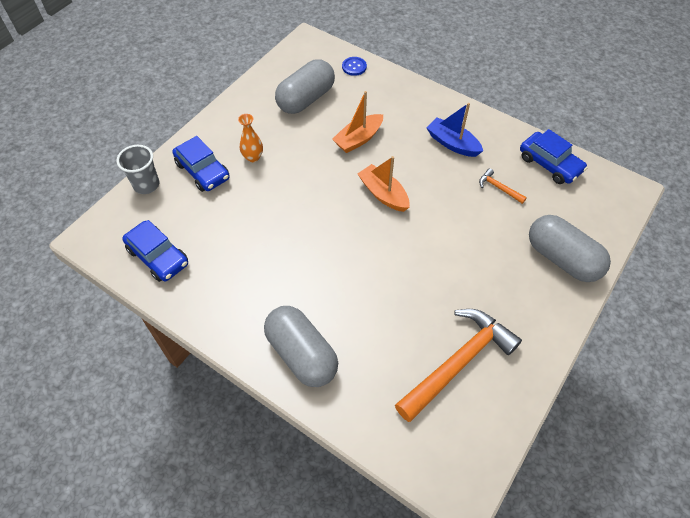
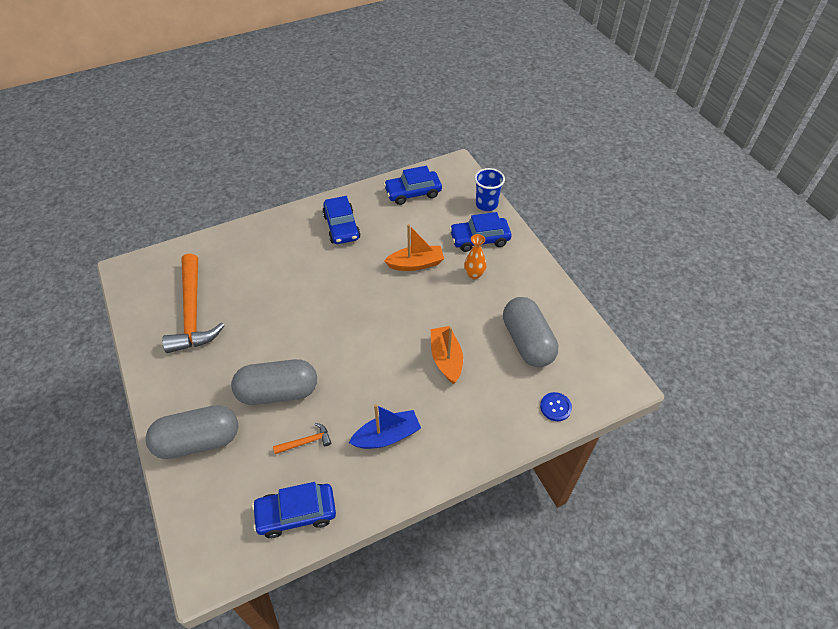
camera: 120 degrees right, 5 degrees down
grey cup [117,145,159,194] -> blue cup [475,168,505,211]
grey capsule [264,306,338,387] -> grey capsule moved to [231,359,317,405]
orange boat [358,156,409,212] -> orange boat moved to [384,224,444,271]
none -> blue car [322,196,361,244]

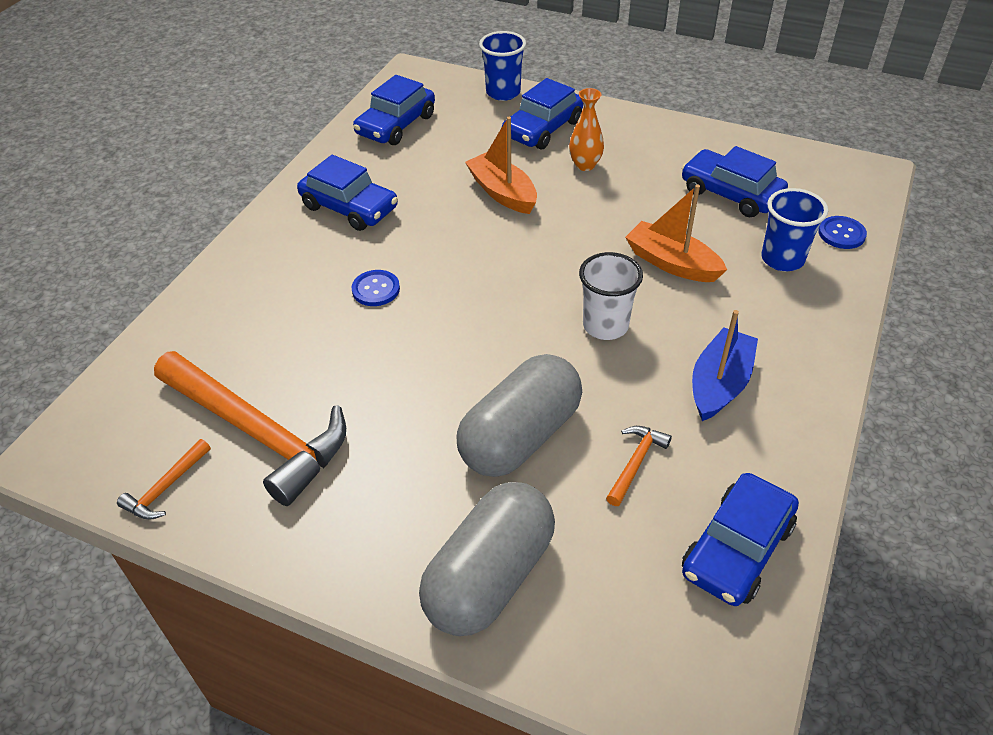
camera: 40 degrees left, 5 degrees down
orange boat [384,224,444,271] -> orange boat turned 75 degrees counterclockwise [465,117,537,214]
grey capsule [503,297,558,367] -> blue car [682,146,788,217]
none -> orange hammer [117,439,211,520]
none -> blue button [352,270,400,306]
none -> white cup [579,252,643,340]
none -> blue cup [761,188,828,271]

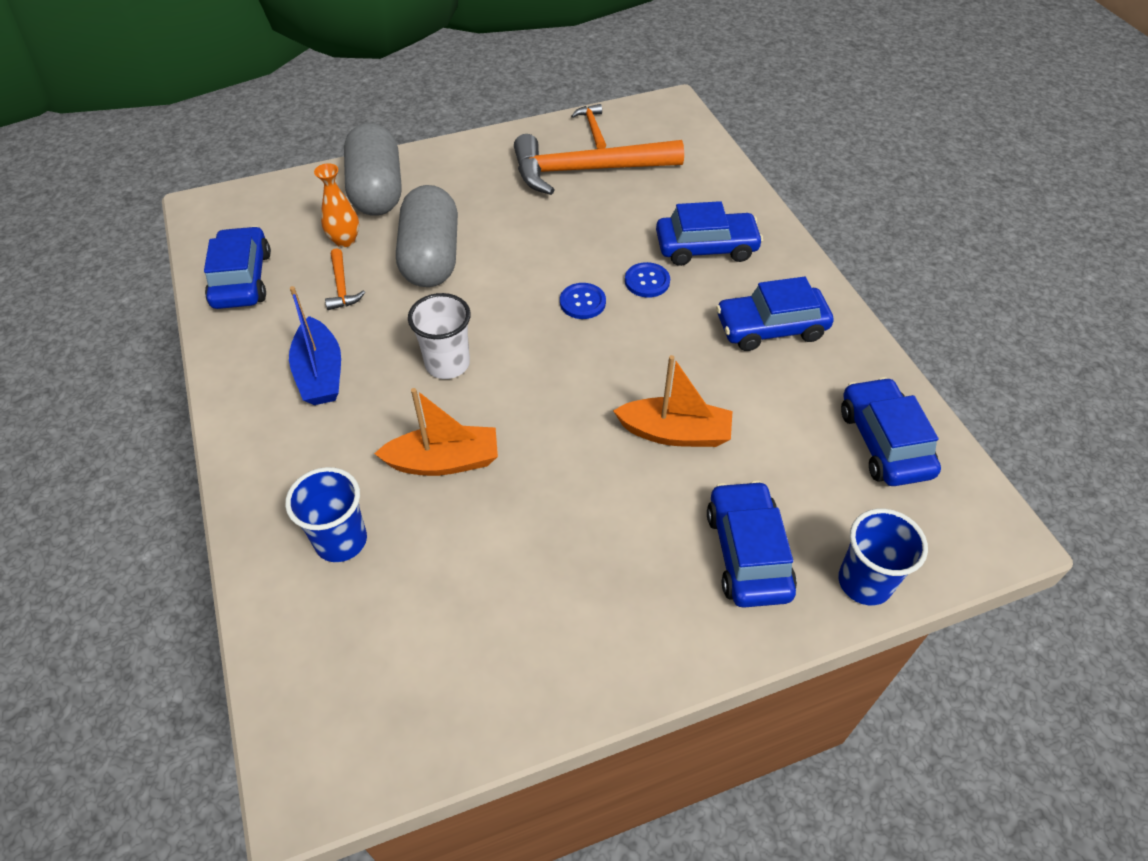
camera: 135 degrees right, 5 degrees up
orange vase [569,88,604,171] -> orange vase moved to [314,163,359,247]
blue car [682,146,788,217] -> blue car moved to [656,201,763,266]
blue button [818,216,867,249] -> blue button moved to [560,283,606,319]

